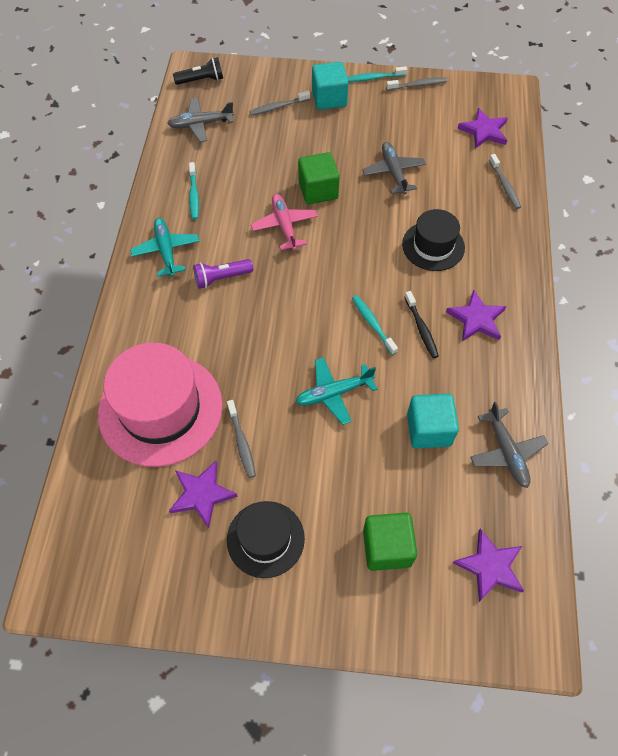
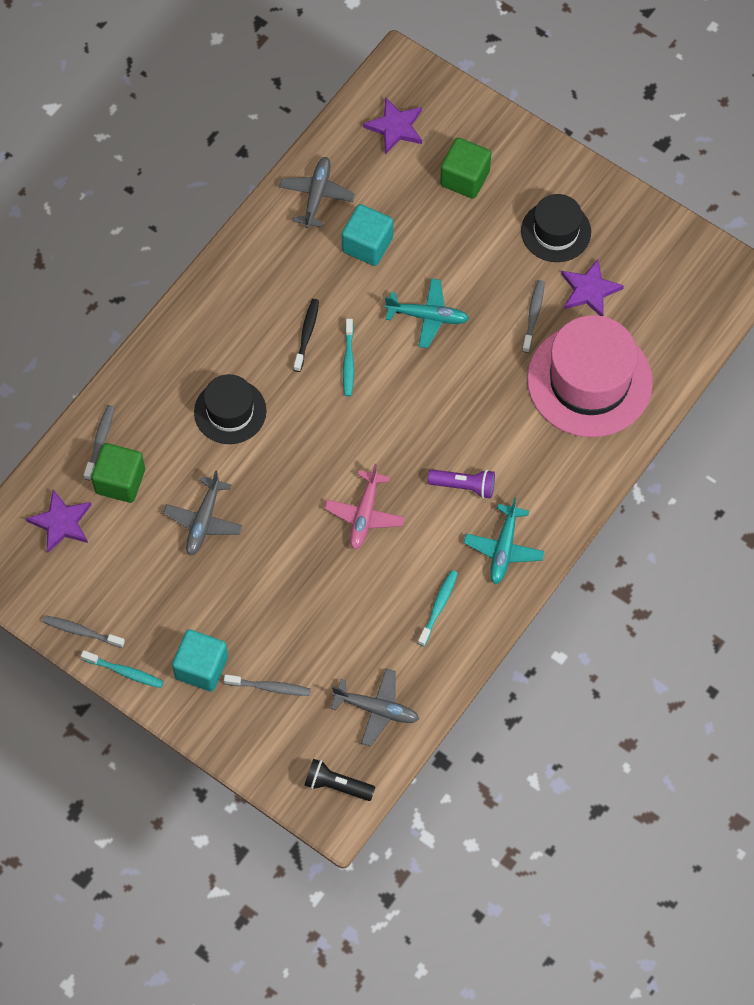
camera: 150 degrees left, 5 degrees up
green cube [298,152,340,204] -> green cube moved to [91,443,145,503]
purple star [446,290,506,341] -> none

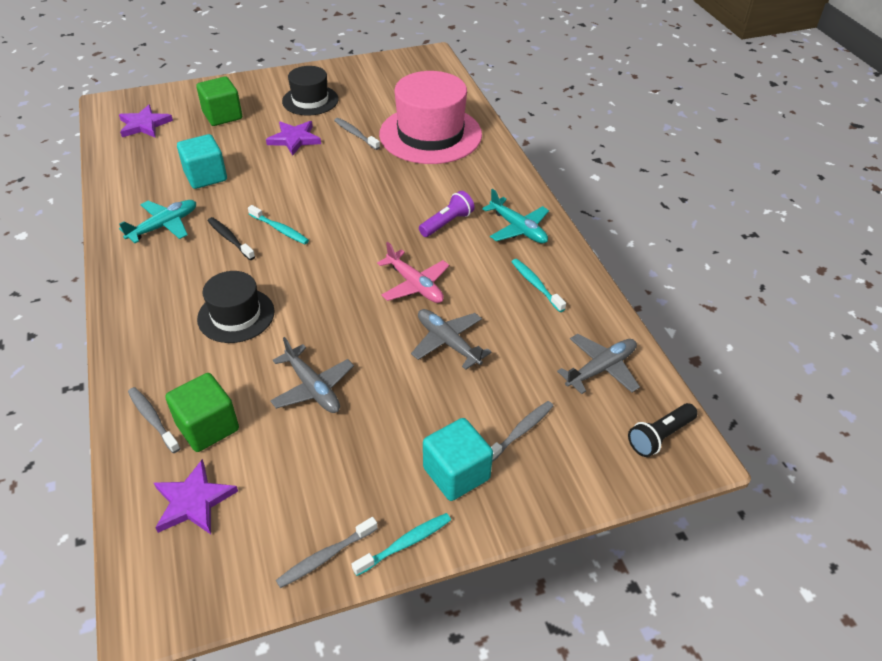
camera: 55 degrees left, 20 degrees down
grey plane [279,157,355,228] -> grey plane moved to [411,309,492,370]
turquoise plane [385,279,469,348] -> turquoise plane moved to [119,200,196,243]
purple star [561,259,624,316] -> purple star moved to [266,121,321,156]

